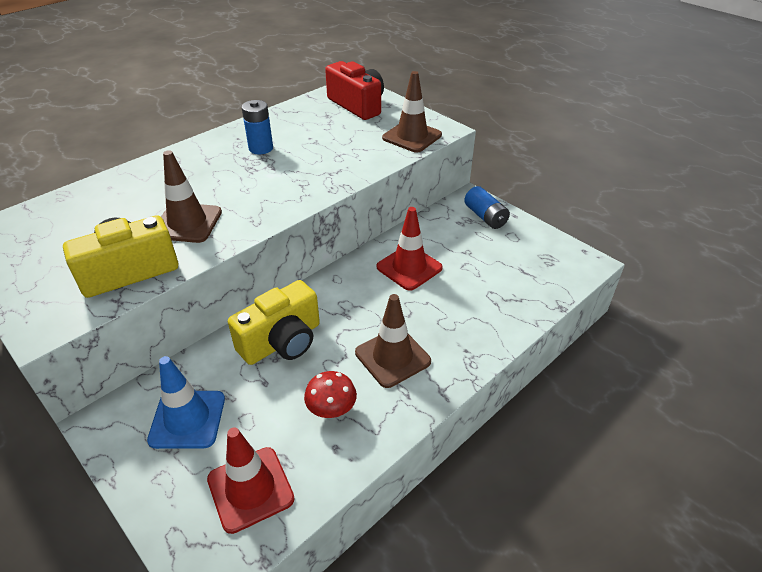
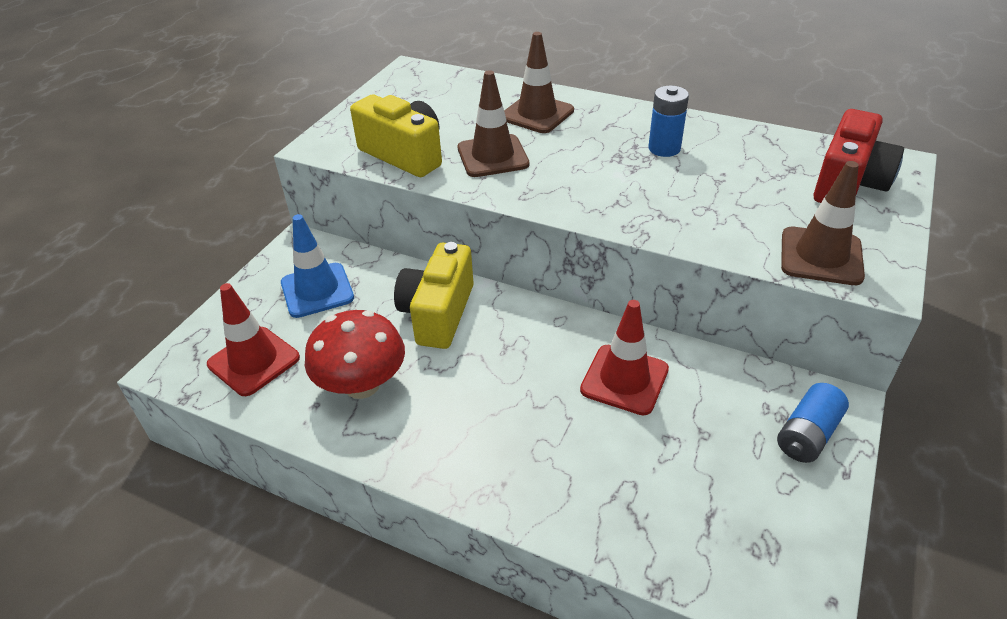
camera: 70 degrees right, 0 degrees up
yellow camera [228,280,320,365] -> yellow camera turned 75 degrees clockwise [394,242,474,349]
red mushroom [304,371,357,418] -> red mushroom [305,310,405,399], size x1.66
brown traffic cone [355,294,431,388] -> brown traffic cone moved to [504,32,574,133]

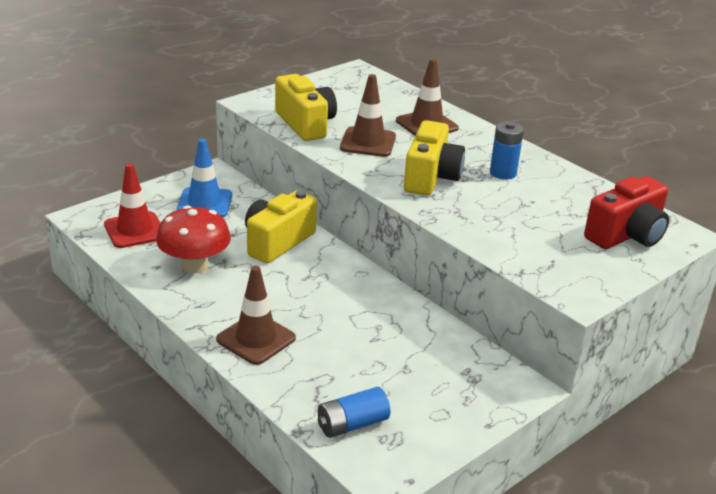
camera: 20 degrees right, 10 degrees down
red traffic cone [580,300,669,415] -> none
blue battery [777,383,849,463] -> blue battery moved to [318,387,390,438]
brown traffic cone [781,161,865,285] -> brown traffic cone moved to [216,266,296,365]
none -> yellow camera [404,120,465,196]

